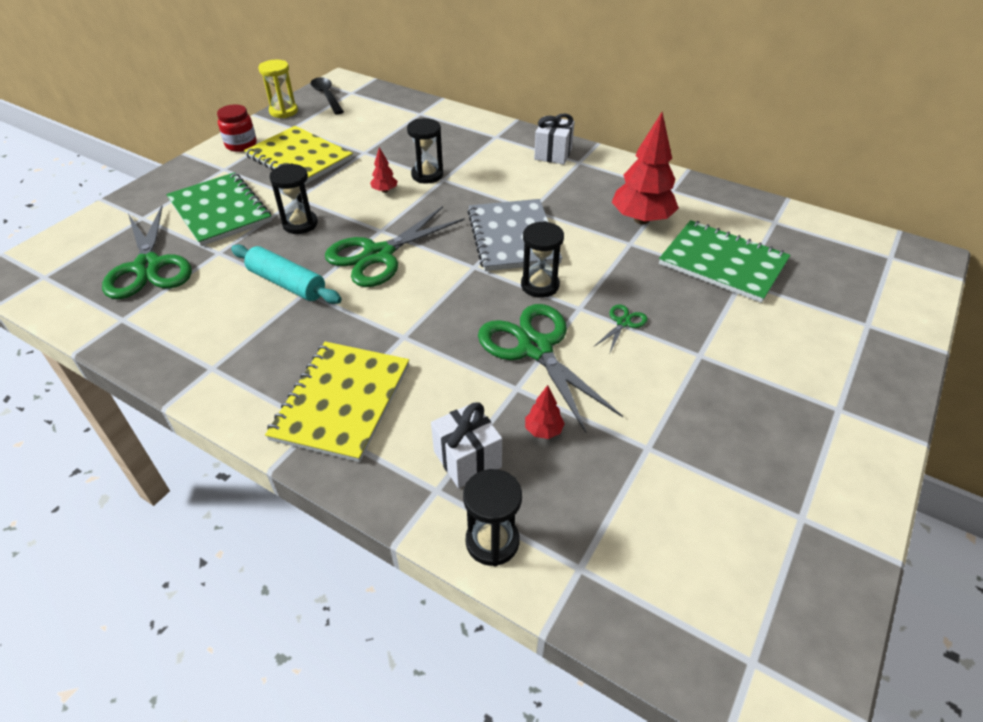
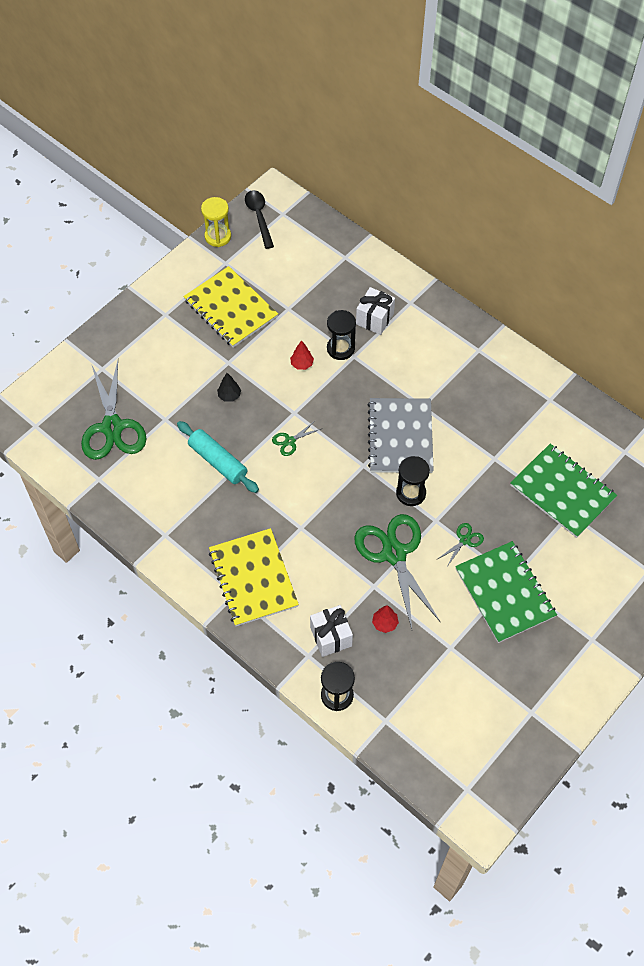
camera: 10 degrees right, 15 degrees up
green notebook [166,172,272,246] -> green notebook moved to [455,541,557,643]
red jar [217,104,257,152] -> none
yellow notebook [265,342,409,462] -> yellow notebook turned 45 degrees counterclockwise [209,528,299,626]
black hourglass [270,164,318,234] -> black tree [217,373,241,402]
green scissors [325,206,465,287] -> green scissors [272,420,321,456], size x0.43
white gift [534,113,575,164] -> white gift moved to [356,287,395,335]
red tree [612,112,679,224] -> none

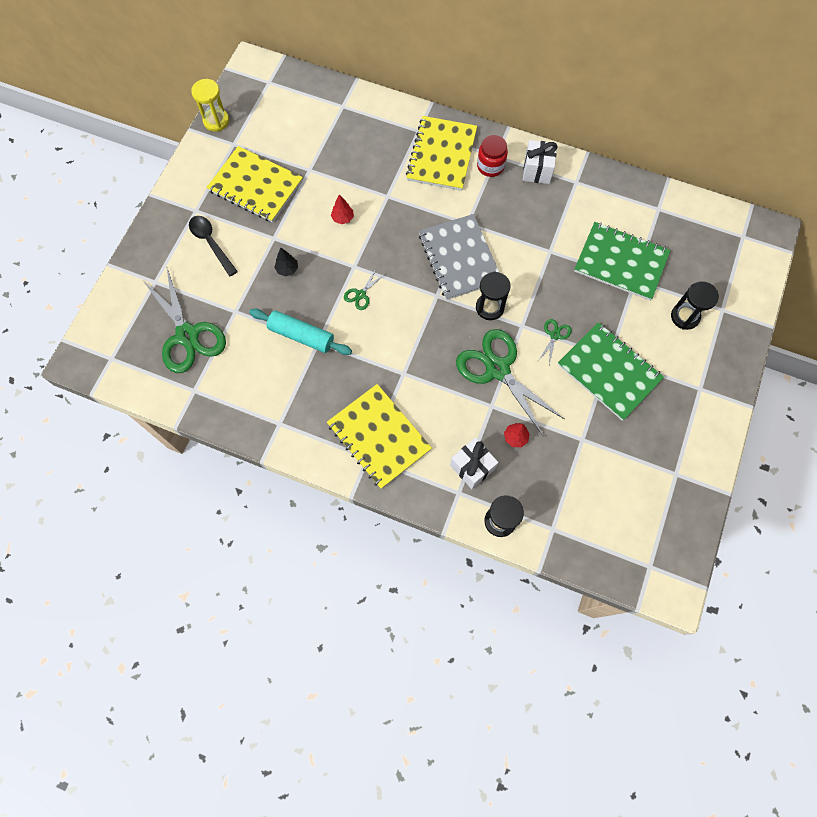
camera: 20 degrees left, 10 degrees up
black spoon [245,190,274,249] -> black spoon moved to [189,216,238,277]
black hourglass [327,310,356,360] -> black hourglass moved to [671,281,719,330]
white gift [356,287,395,335] -> white gift moved to [523,140,558,184]
none -> yellow notebook [406,116,477,191]
none -> red jar [477,135,508,177]

